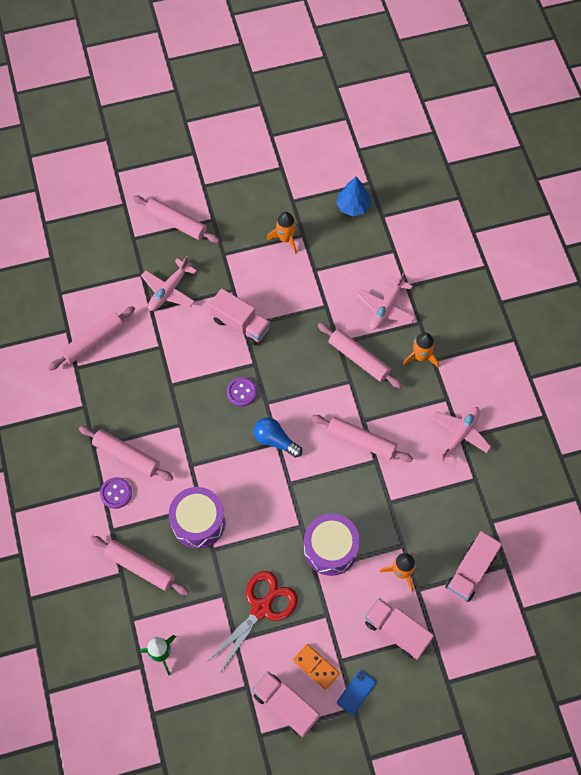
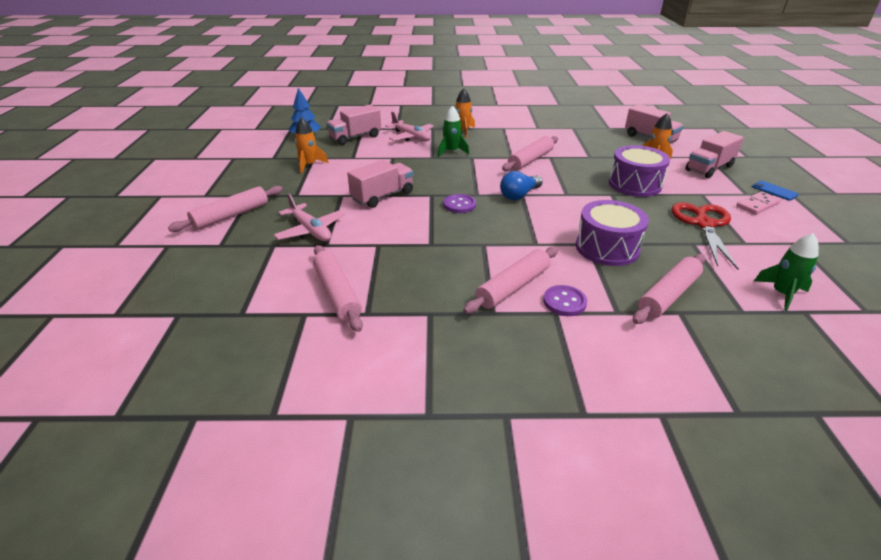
camera: 75 degrees left, 30 degrees down
red scissors [206,571,298,673] -> red scissors turned 45 degrees clockwise [671,202,739,269]
pink truck [252,671,320,737] -> pink truck moved to [326,104,381,145]
orange domino [293,644,340,690] -> pink domino [736,192,781,215]
pink rolling pin [318,323,402,388] -> green rocket [438,106,469,157]
pink plane [431,407,491,465] -> none

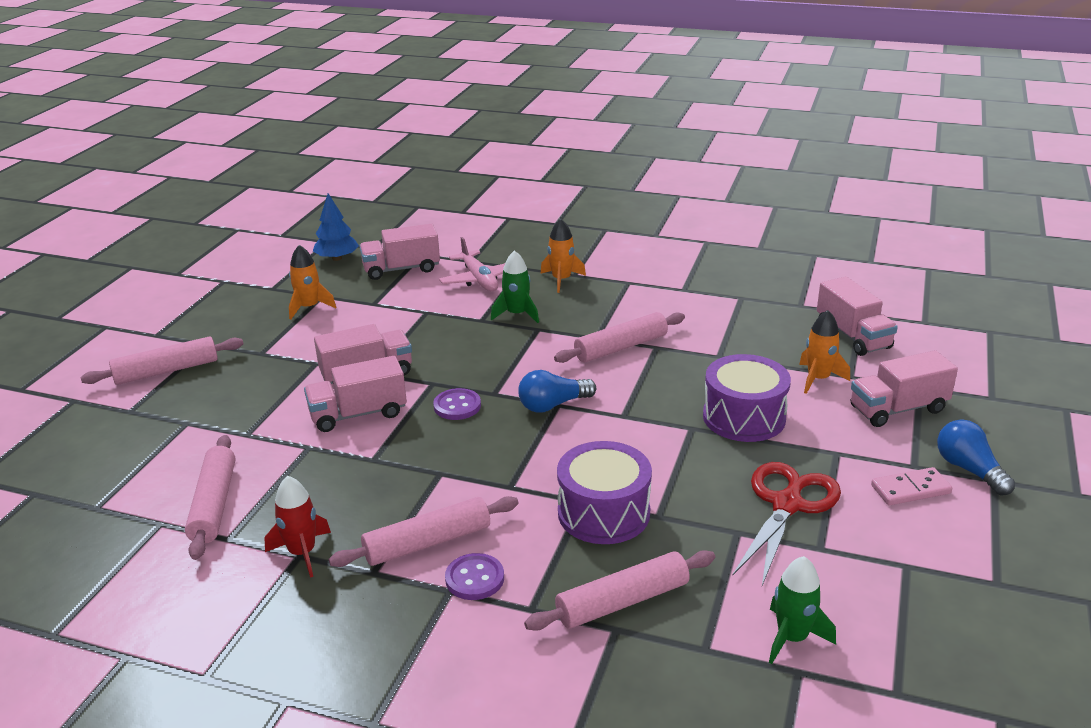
camera: 20 degrees right, 5 degrees down
pink plane [274,193,345,241] -> none
blue phone [752,181,798,201] -> blue light bulb [937,419,1015,496]
none -> red rocket [264,476,331,578]
none -> pink truck [304,356,407,432]

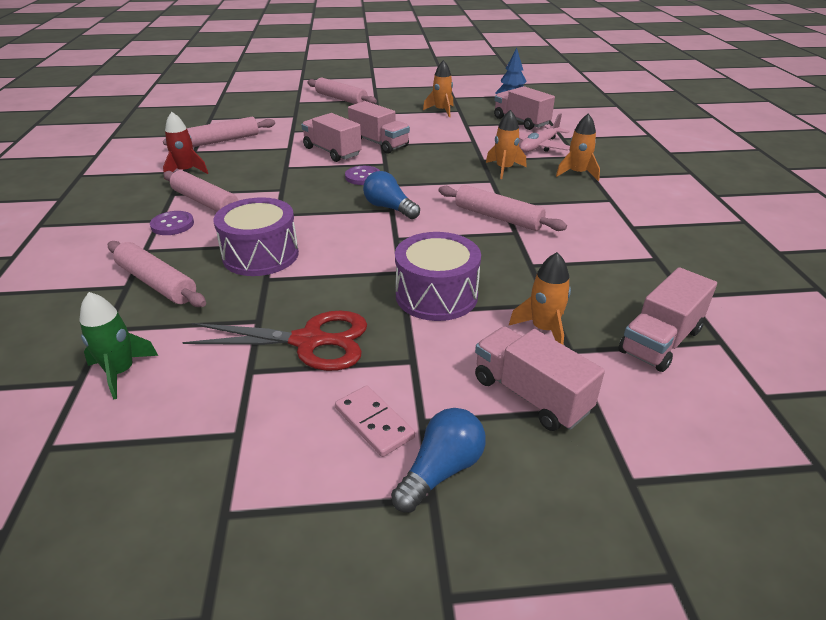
camera: 65 degrees right, 5 degrees up
green rocket [491,250,539,323] -> orange rocket [486,110,526,179]

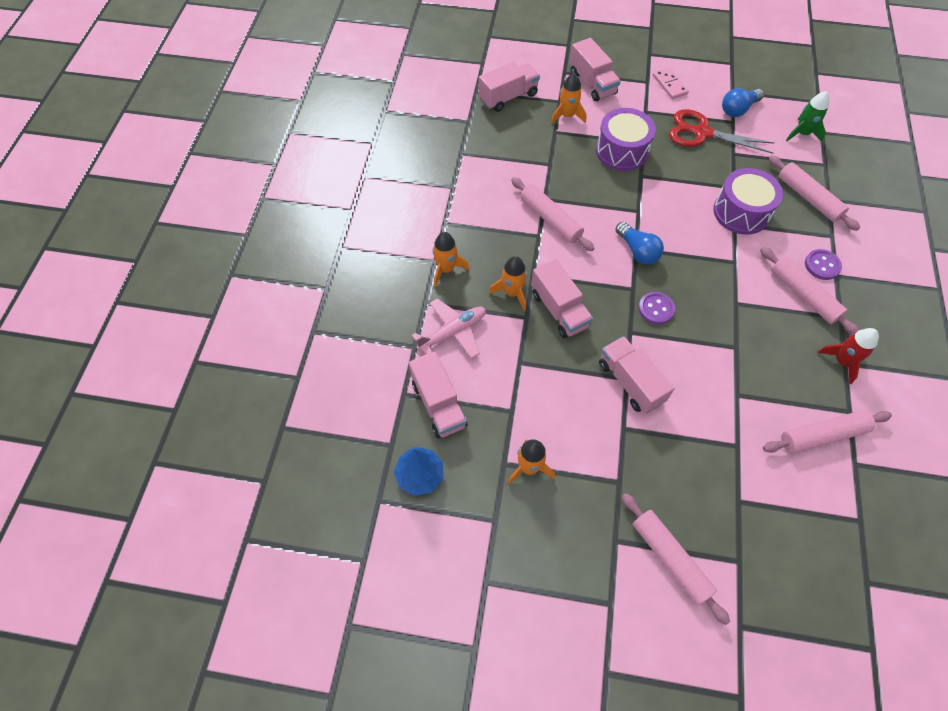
camera: 165 degrees left, 25 degrees up
pink truck [301,113,362,162] -> pink truck moved to [531,259,593,338]
blue light bulb [391,408,486,513] -> blue light bulb moved to [722,88,764,117]

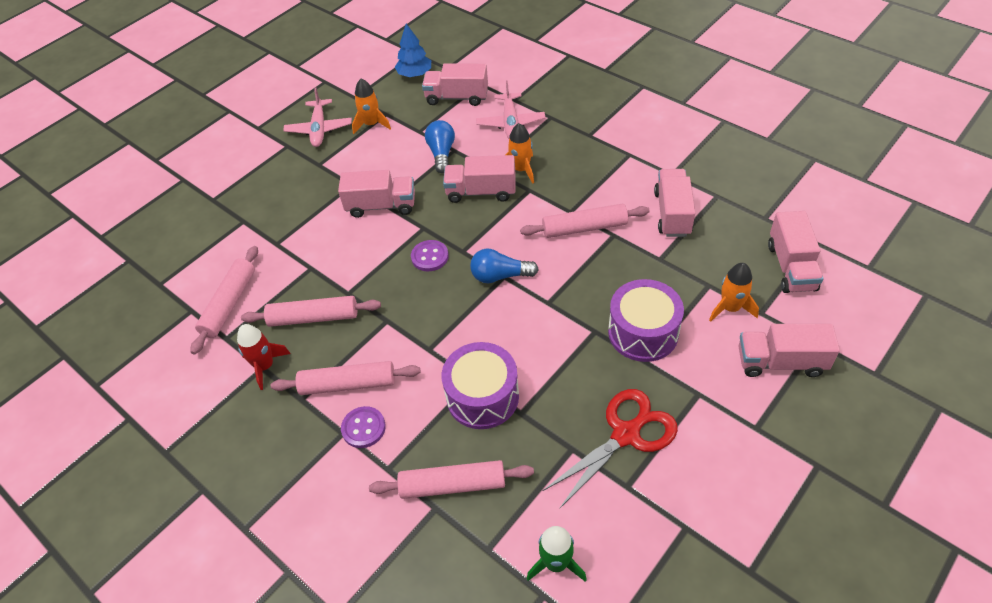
camera: 125 degrees right, 10 degrees down
orange rocket [433,232,470,287] -> none
pink rolling pin [622,493,730,625] -> pink rolling pin moved to [241,296,381,327]
pink domino [653,67,689,99] -> none
blue light bulb [722,88,764,117] -> blue light bulb moved to [425,120,455,173]
none -> pink plane [283,87,352,147]
none -> pink truck [654,169,695,237]

